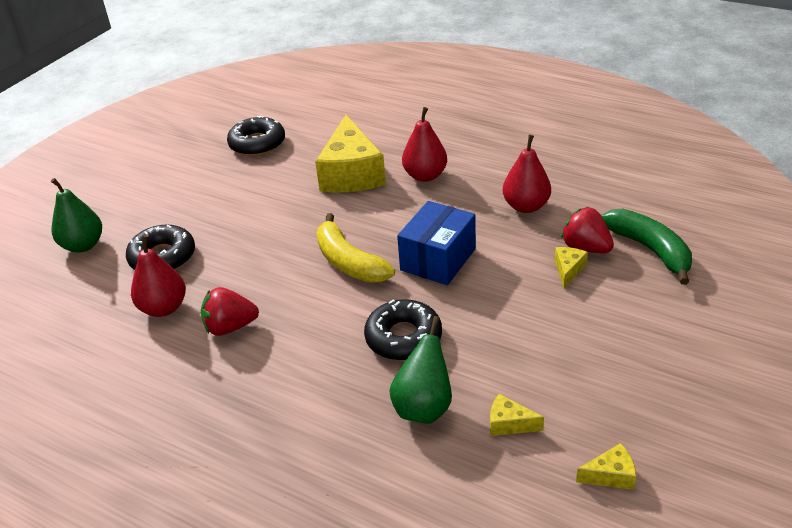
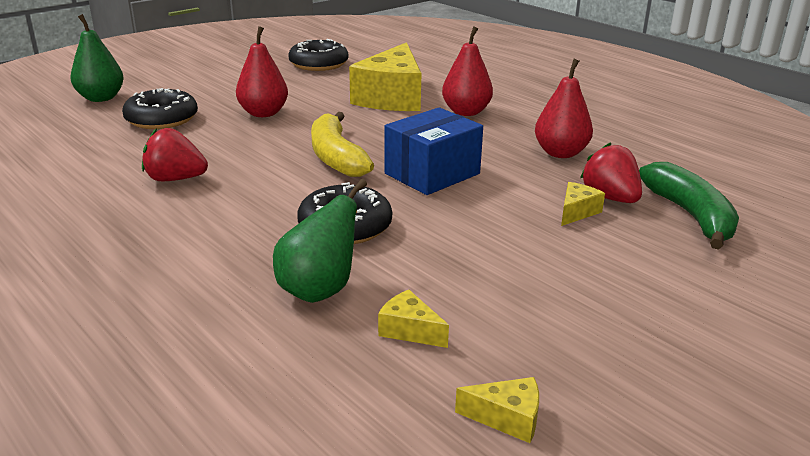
camera: 15 degrees right, 10 degrees down
red pear [131,235,186,317] -> red pear moved to [236,26,288,117]

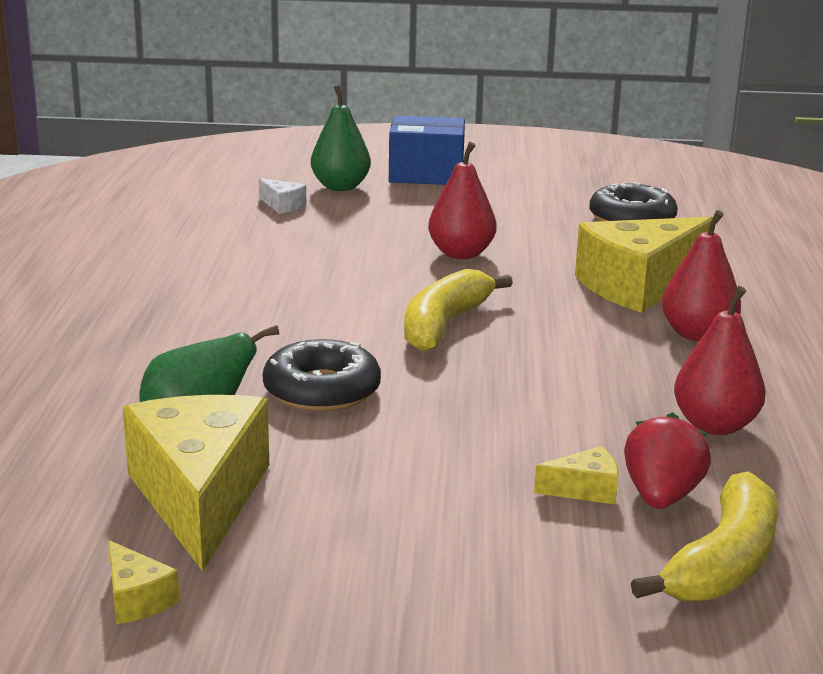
camera: 45 degrees right, 5 degrees down
black donut [122,88,198,129] -> none
red strawberry [142,128,208,181] -> none
yellow cheese [378,290,449,348] -> yellow cheese [123,395,269,571], size x2.40
blue box [385,108,483,195] -> blue box moved to [389,115,465,185]
green banana [639,162,739,250] -> yellow banana [631,471,778,602]
none -> white cheese [259,178,306,214]

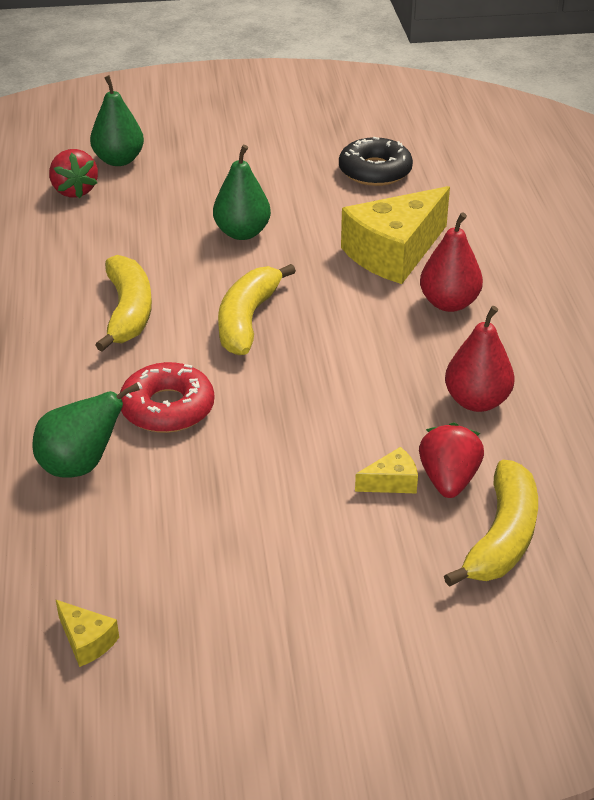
camera: 10 degrees left, 15 degrees up
yellow cheese [123,395,269,571] -> none
white cheese [259,178,306,214] -> red strawberry [49,149,98,198]
black donut [263,339,381,412] -> red donut [120,362,214,433]
blue box [389,115,465,185] -> none
red pear [428,142,496,259] -> green pear [213,145,271,240]
none -> yellow banana [95,255,152,352]

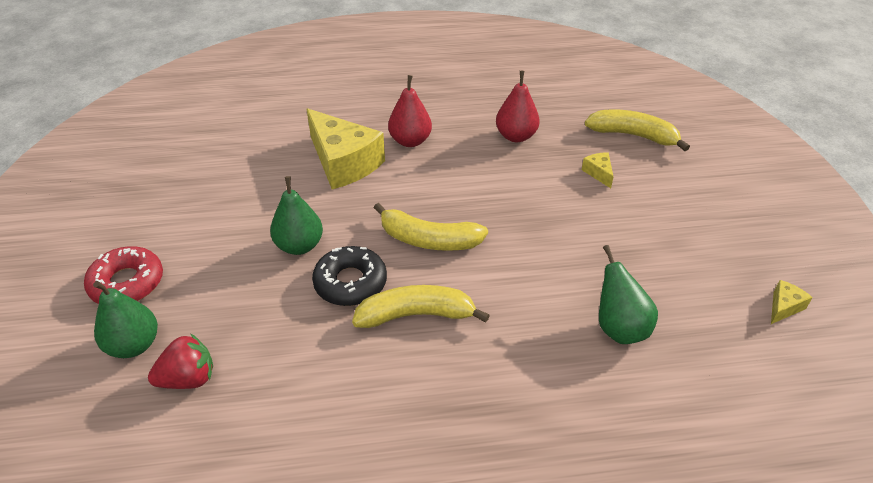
camera: 90 degrees left, 5 degrees up
red donut [120,362,214,433] -> red donut moved to [84,246,163,304]
black donut [339,137,413,186] -> black donut moved to [312,246,387,306]
red strawberry [419,422,484,498] -> none

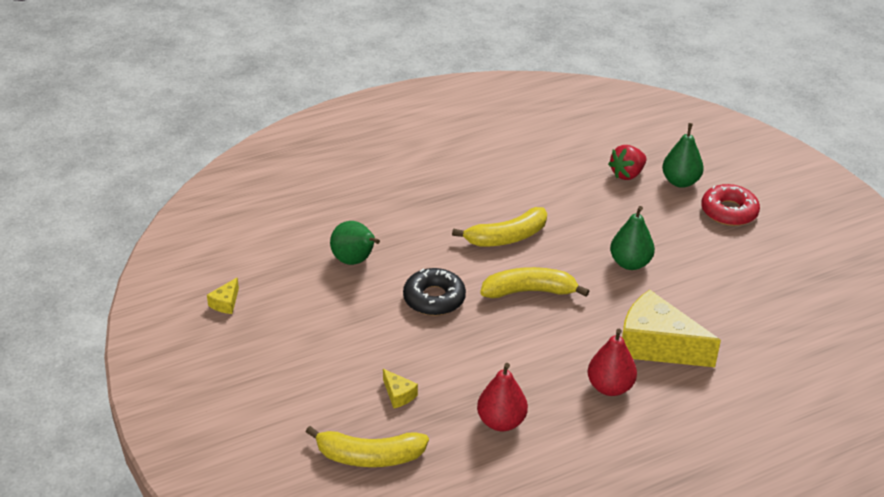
camera: 160 degrees right, 5 degrees down
black donut [312,246,387,306] -> black donut moved to [403,268,466,316]

